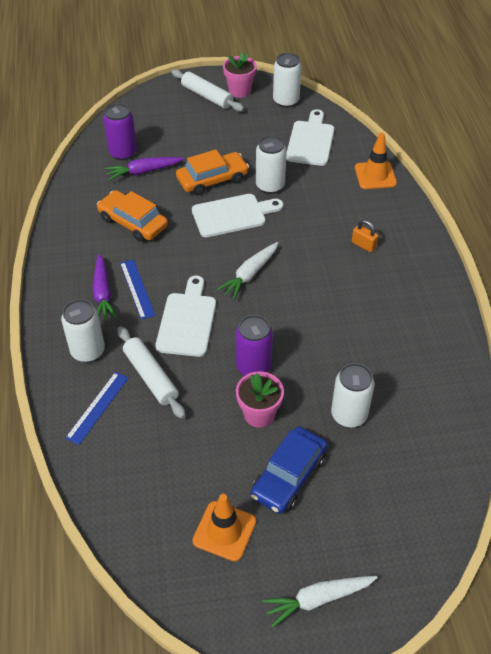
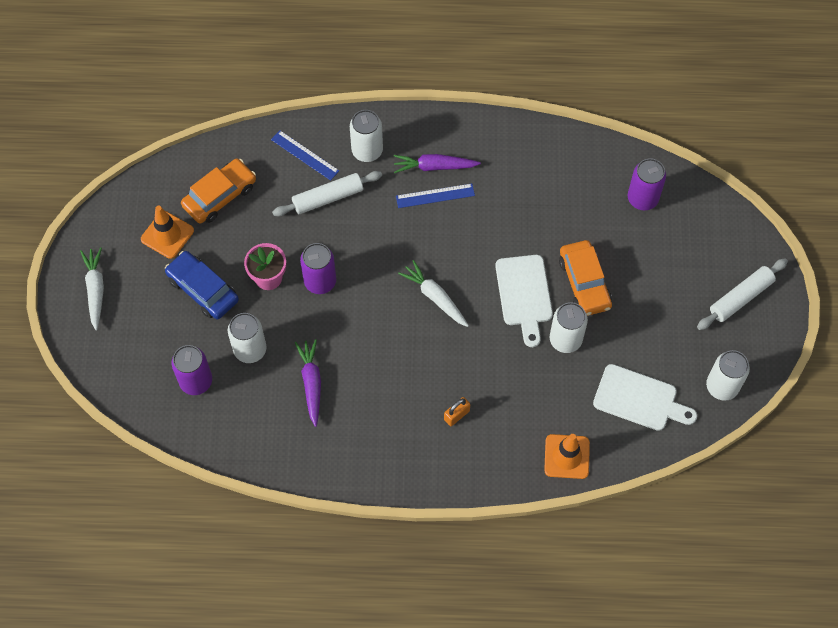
camera: 100 degrees right, 15 degrees up
orange car [97,190,168,242] -> orange car moved to [181,159,256,223]
purple carrot [105,157,184,181] -> purple carrot moved to [295,339,321,427]
white cutting board [156,276,216,357] -> none
pink flower pot [223,52,257,98] -> none
none -> purple can [172,345,212,395]

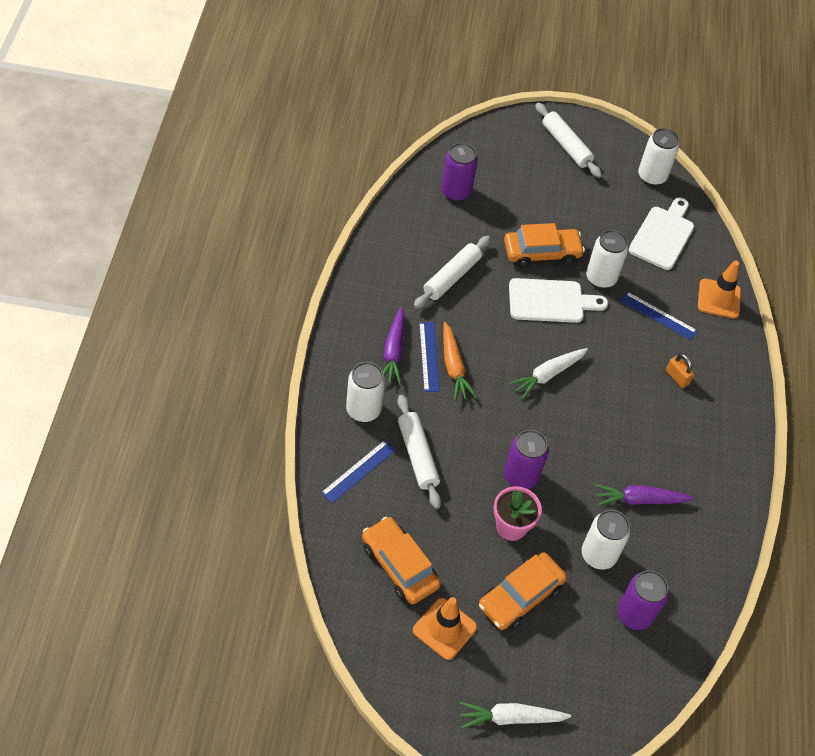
camera: 90 degrees left, 10 degrees down
blue car [165,251,239,319] -> orange car [479,552,567,630]
none -> white rolling pin [414,236,491,309]
none -> orange carrot [443,322,477,401]
none -> blue ruler [620,292,697,340]

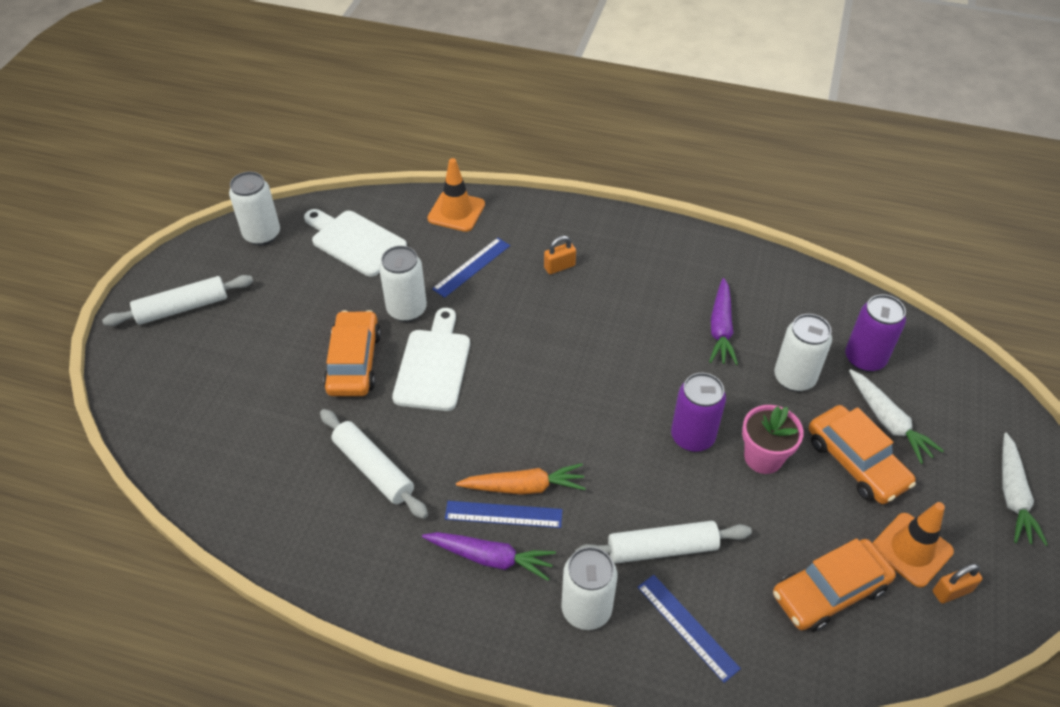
camera: 75 degrees left, 5 degrees down
purple can [441,143,478,202] -> none
white carrot [509,348,588,399] -> white carrot moved to [849,369,944,464]
none -> orange padlock [933,564,983,604]

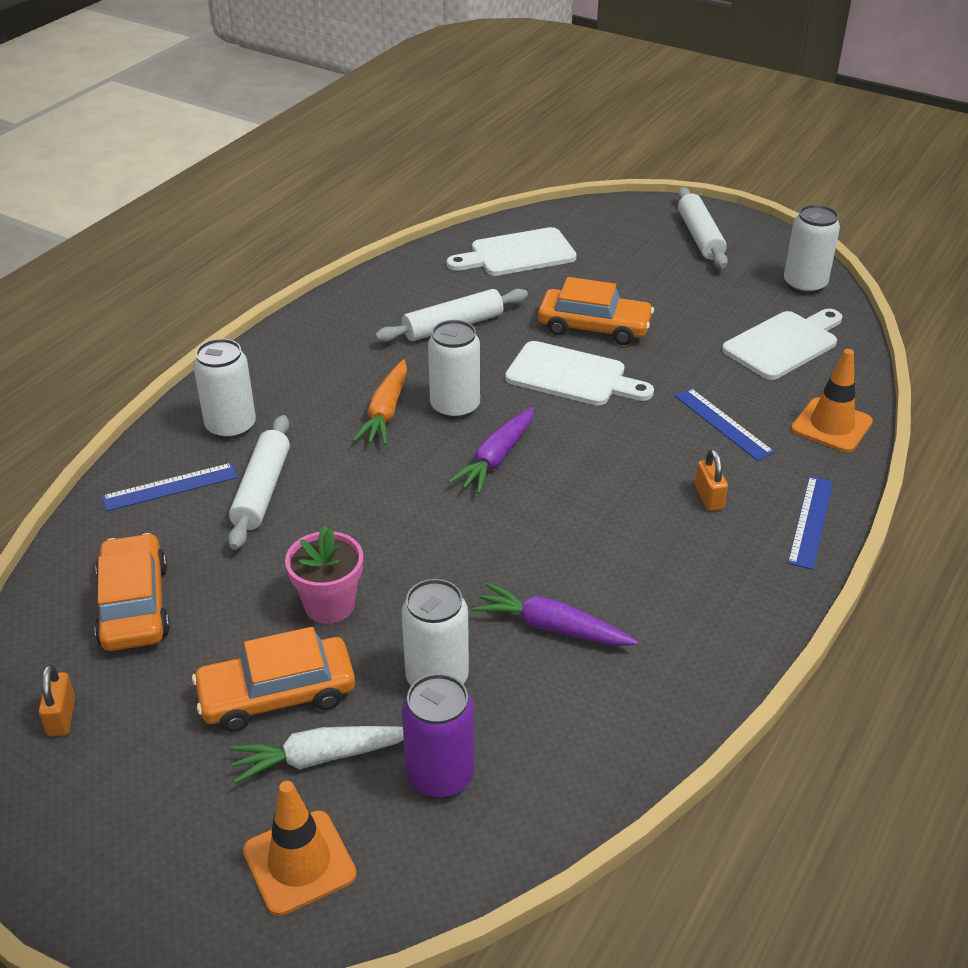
camera: 105 degrees right, 10 degrees down
white can [379,246,427,322] -> white can moved to [428,320,480,419]
purple carrot [422,532,556,581] -> purple carrot moved to [448,407,534,494]
blue ruler [445,501,563,528] -> blue ruler moved to [788,476,833,570]
purple can [671,373,726,452] -> none
orange traffic cone [873,502,954,588] -> orange traffic cone moved to [243,781,357,916]
white carrot [1002,433,1048,546] -> none
none -> white cutting board [446,227,577,276]

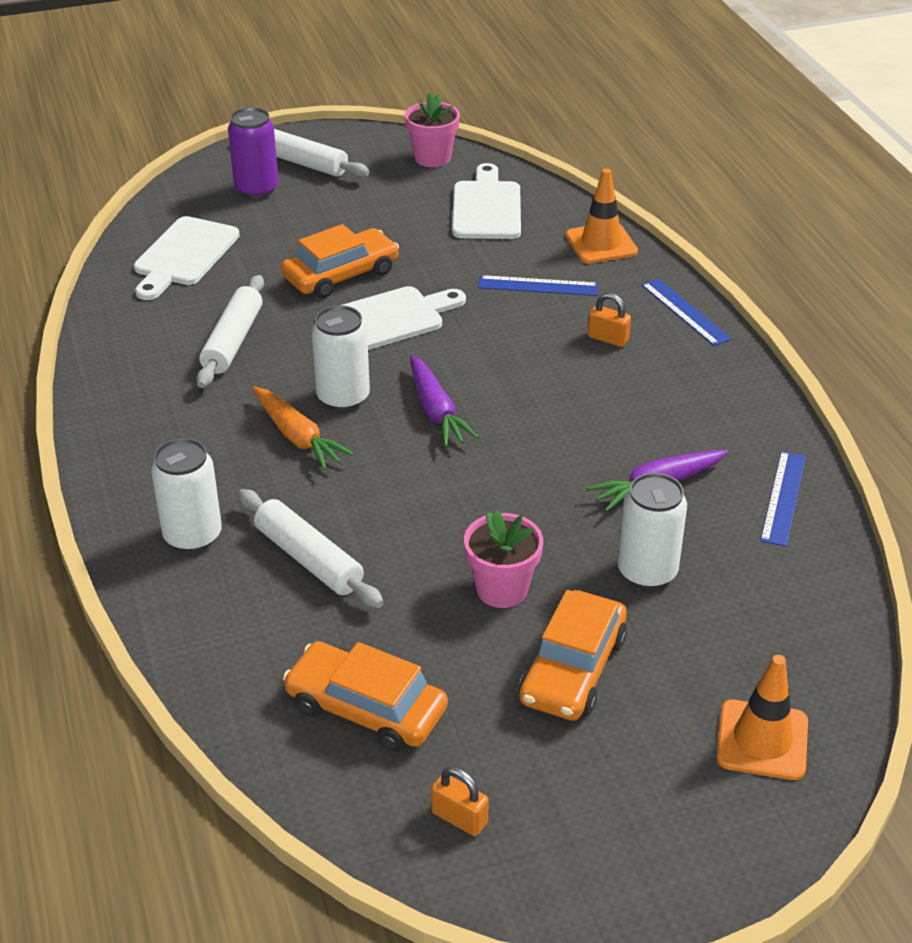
camera: 50 degrees left, 0 degrees up
blue ruler [102,463,238,512] -> blue ruler moved to [760,451,806,547]
white carrot [230,726,404,784] -> none
purple can [402,673,474,799] -> purple can moved to [228,107,279,199]
white can [784,204,840,294] -> pink flower pot [405,92,460,167]

